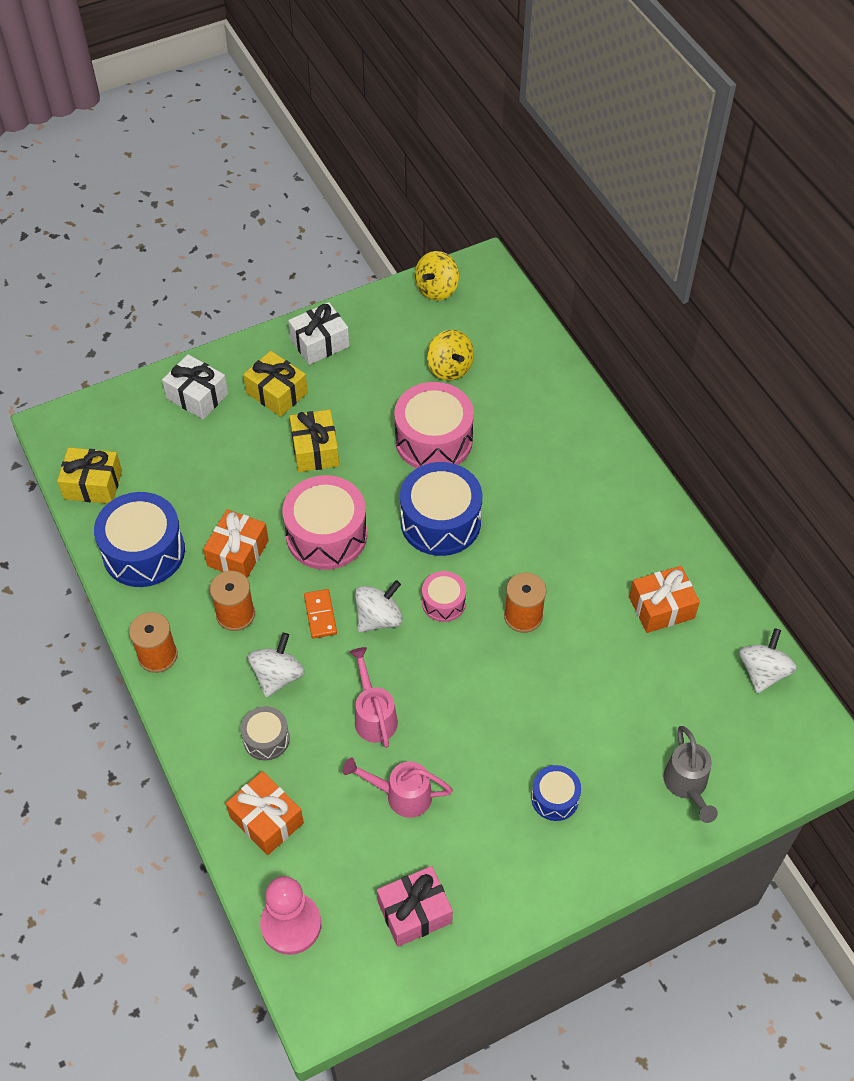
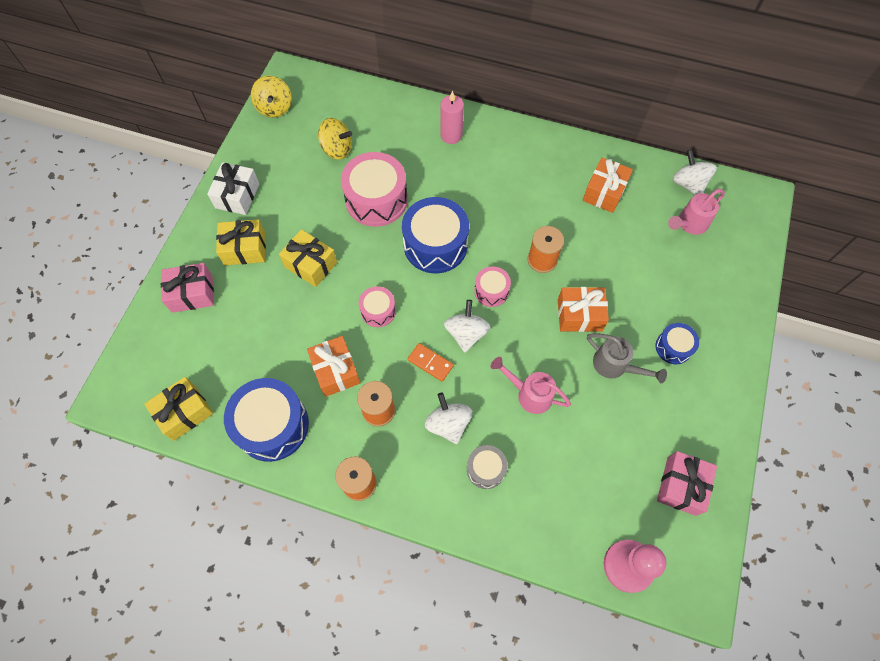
camera: 45 degrees left, 10 degrees up
white gift [162,354,228,419] -> pink gift [161,263,214,313]
orange gift [226,771,304,855] -> orange gift moved to [558,287,609,332]
pink drum [282,475,367,570] -> pink drum [359,286,396,327], size x0.52
pink watering can [343,757,453,818] -> pink watering can moved to [668,189,725,235]
grey watering can [663,726,718,823] -> grey watering can moved to [587,333,667,383]
none -> pink candle [440,90,464,144]

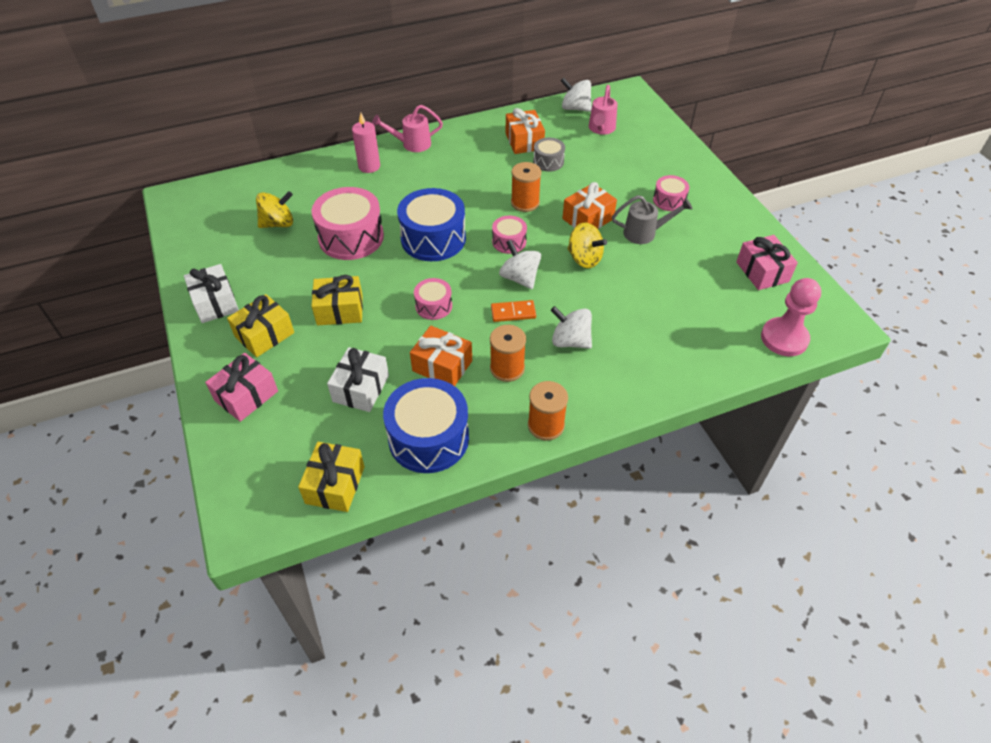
camera: 40 degrees left, 15 degrees down
yellow spinning top [251,76,292,117] -> yellow spinning top moved to [567,223,607,268]
grey drum [467,445,508,489] -> grey drum moved to [533,138,565,172]
pink watering can [491,357,571,414] -> pink watering can moved to [372,105,443,152]
blue drum [656,323,699,364] -> pink drum [653,175,689,211]
none -> white gift [327,347,389,412]

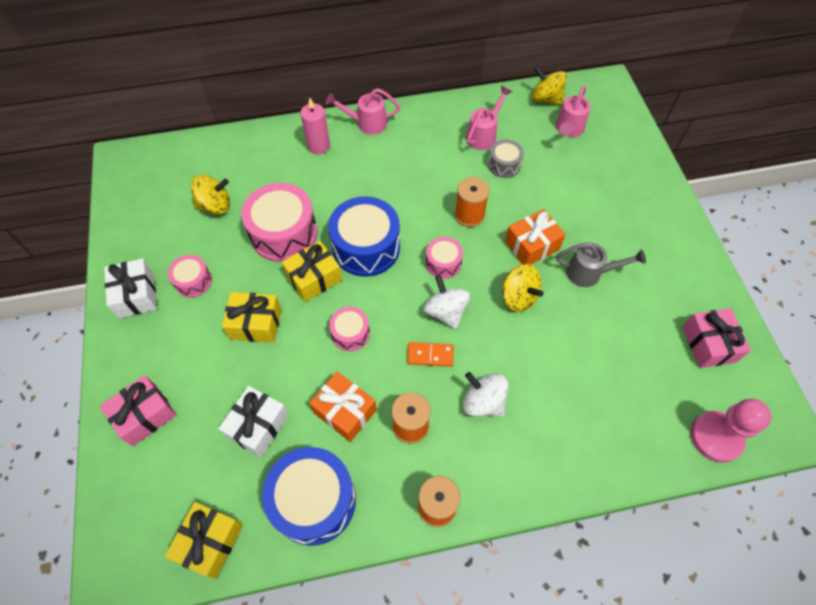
camera: 10 degrees right, 10 degrees up
yellow gift [227,294,294,357] -> yellow gift moved to [282,241,342,302]
orange gift [506,108,545,154] -> pink watering can [466,86,512,150]
white spinning top [561,78,592,112] -> yellow spinning top [532,66,567,106]
pink drum [653,175,689,211] -> pink drum moved to [168,255,212,298]

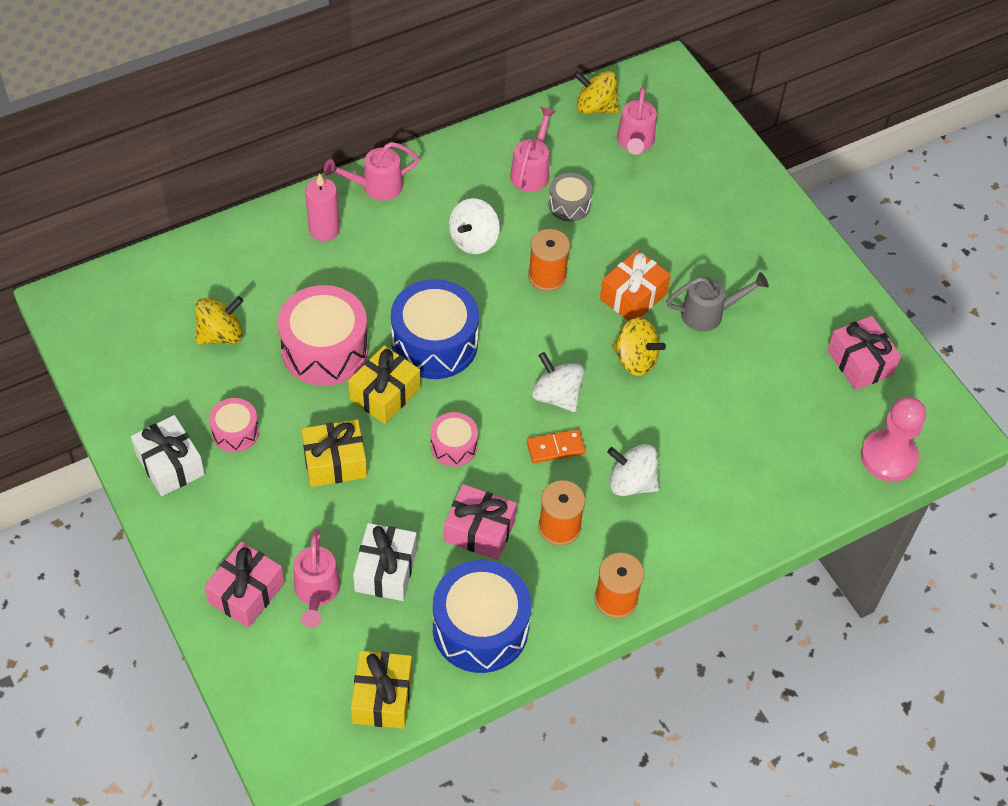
camera: 20 degrees left, 5 degrees down
orange gift [309,372,377,442] -> pink gift [444,484,517,560]
pink drum [426,237,463,279] -> none
none -> pink watering can [294,529,341,628]
none -> white spinning top [449,198,500,254]

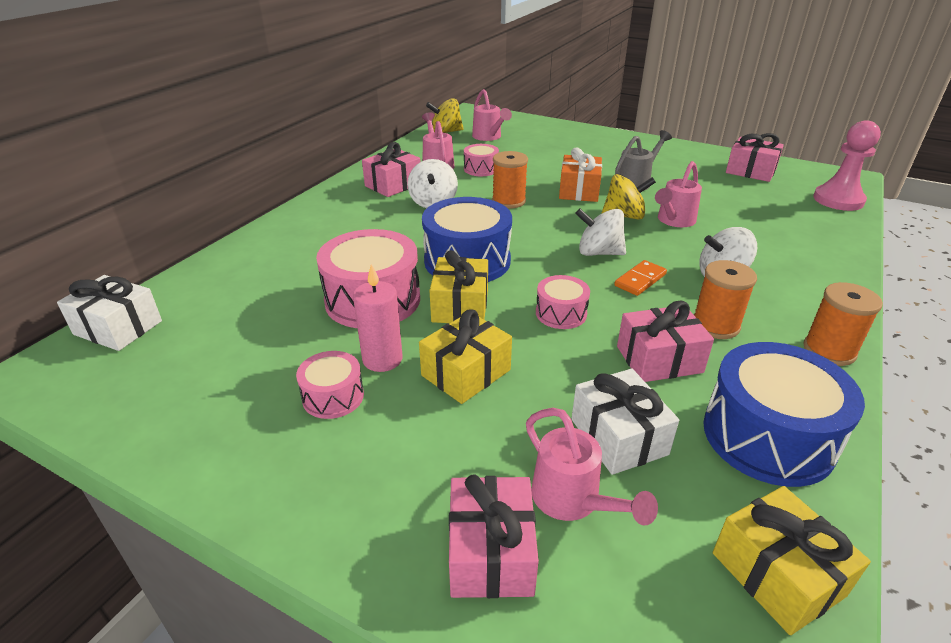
camera: 30 degrees left, 20 degrees down
white gift [131,415,205,496] -> white gift moved to [57,275,162,351]
yellow spinning top [195,296,243,345] -> none
pink candle [305,173,340,241] -> pink candle moved to [353,264,402,372]
pink watering can [324,142,419,201] -> pink watering can moved to [655,161,702,227]
grey drum [548,173,593,221] -> pink drum [464,144,499,176]
none -> pink gift [362,142,420,197]

